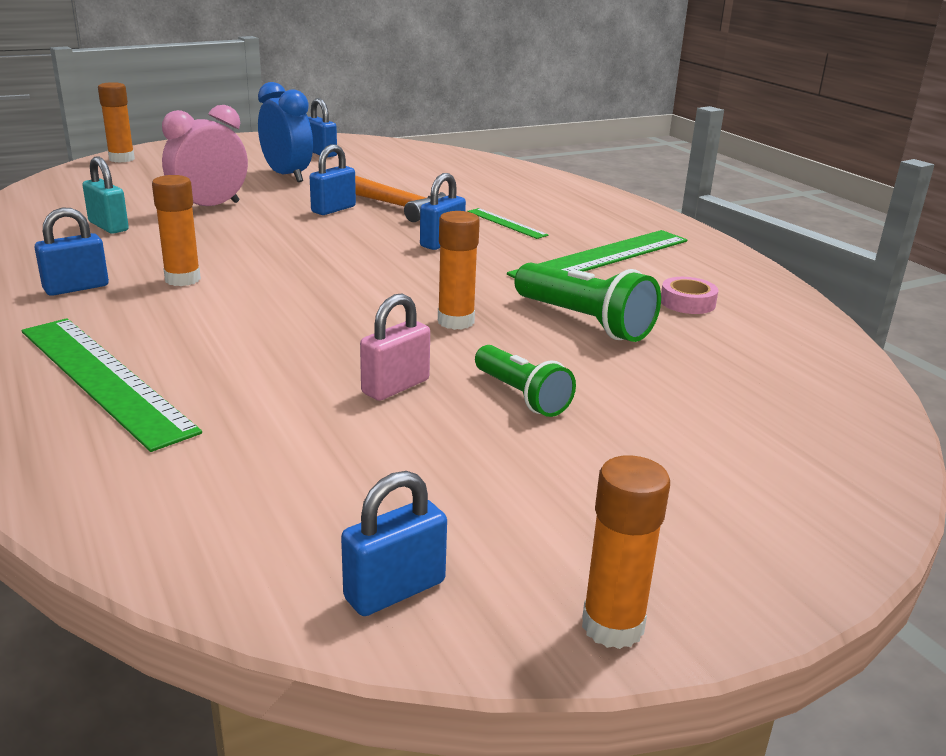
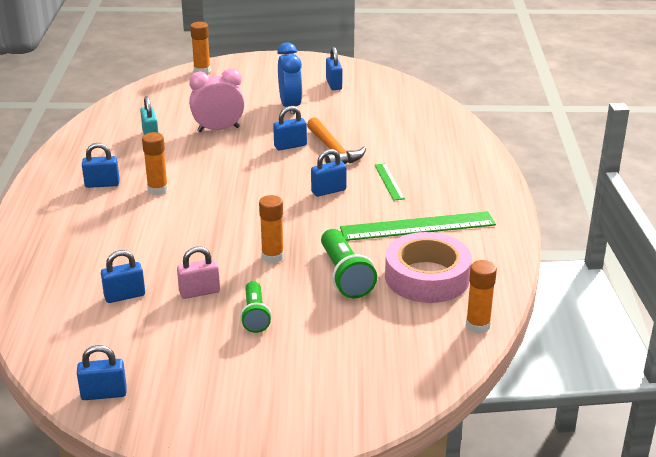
camera: 30 degrees right, 5 degrees up
green ruler [22,318,202,452] -> none
orange glue stick [582,455,670,649] -> orange glue stick moved to [466,260,497,334]
pink tape [661,277,718,314] -> pink tape [385,232,472,303], size x2.32
none -> blue padlock [101,250,145,303]

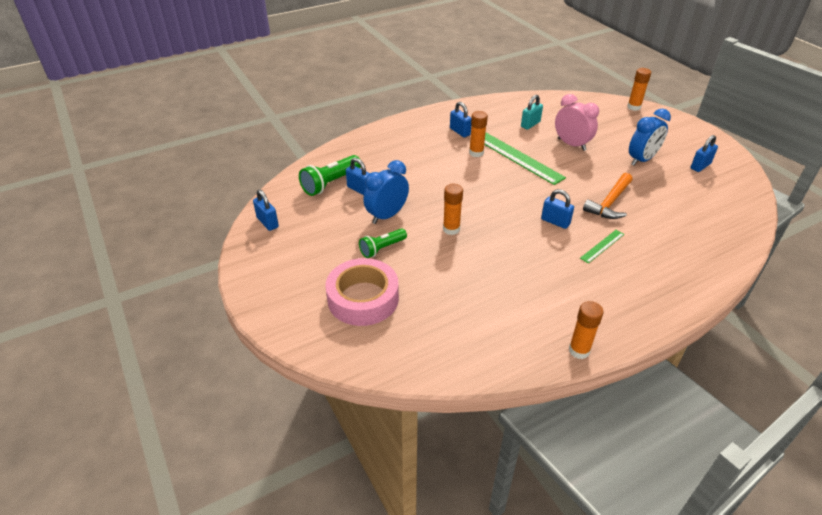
camera: 60 degrees right, 10 degrees up
pink padlock [177,246,220,299] -> blue clock [363,160,409,224]
blue padlock [273,106,307,151] -> none
green flashlight [321,229,377,298] -> green flashlight moved to [299,155,361,196]
green ruler [340,211,496,241] -> green ruler moved to [484,133,566,185]
pink tape [385,232,472,303] -> pink tape moved to [325,258,399,326]
orange glue stick [466,260,497,334] -> orange glue stick moved to [569,301,604,359]

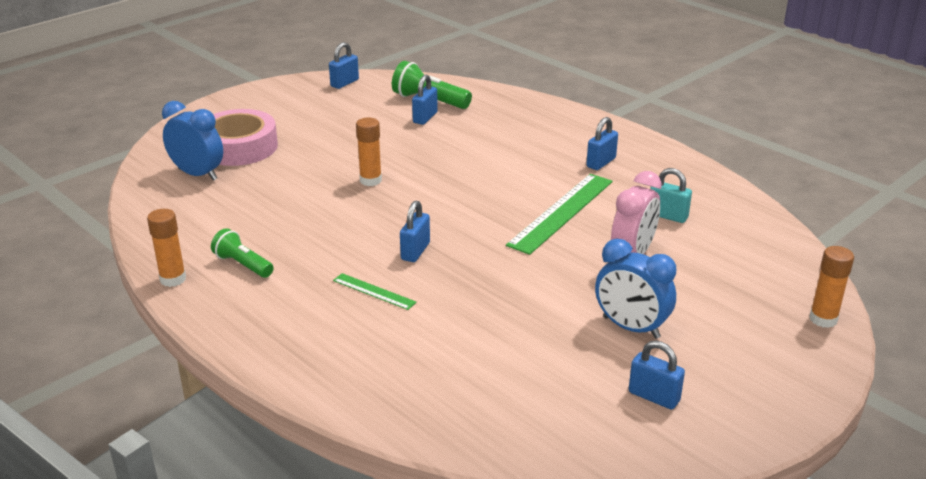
camera: 75 degrees right, 10 degrees down
green flashlight [359,228,407,258] -> green flashlight moved to [211,228,274,278]
blue clock [363,160,409,224] -> blue clock moved to [162,101,223,181]
orange glue stick [469,111,488,157] -> none
orange hammer [583,173,633,219] -> none

